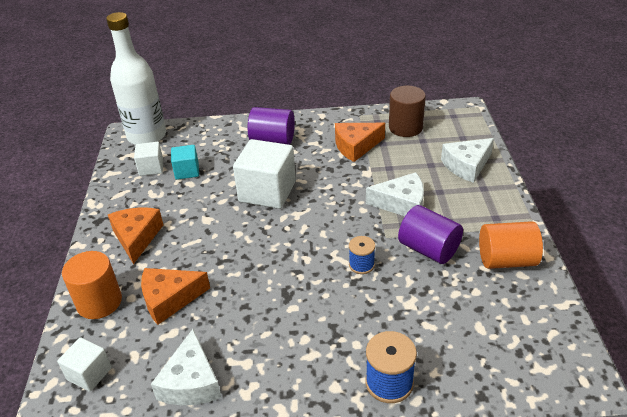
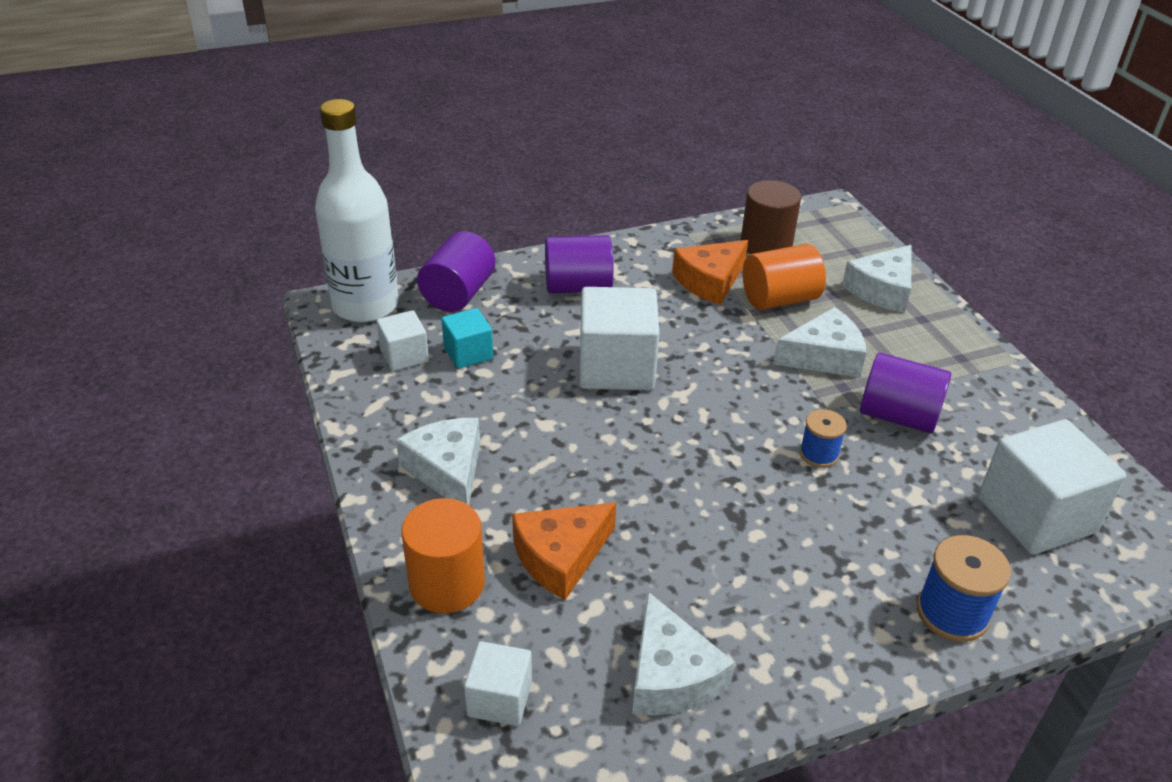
camera: 20 degrees left, 0 degrees up
orange cheese [108,208,163,264] -> white cheese [396,418,480,505]
orange cylinder [479,221,543,269] -> orange cylinder moved to [743,244,826,310]
none -> purple cylinder [417,231,496,312]
none -> white cube [978,419,1126,555]

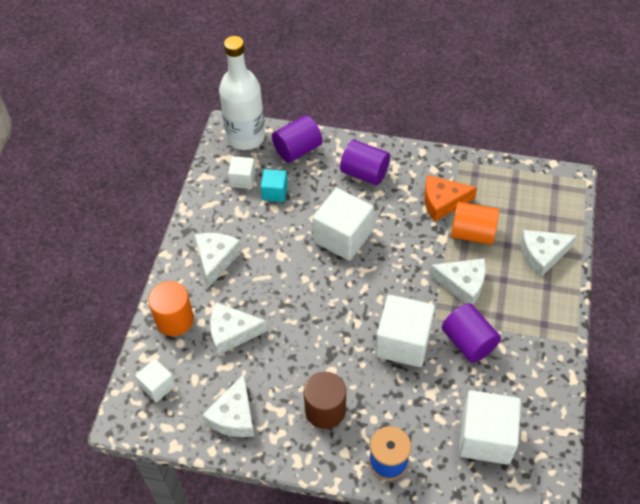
camera: 35 degrees right, 15 degrees up
orange cheese [512,502,616,600] -> white cheese [210,302,268,355]
brown cylinder [741,180,801,254] -> brown cylinder moved to [304,372,346,429]
blue spool [799,409,847,468] -> white cube [375,295,435,367]

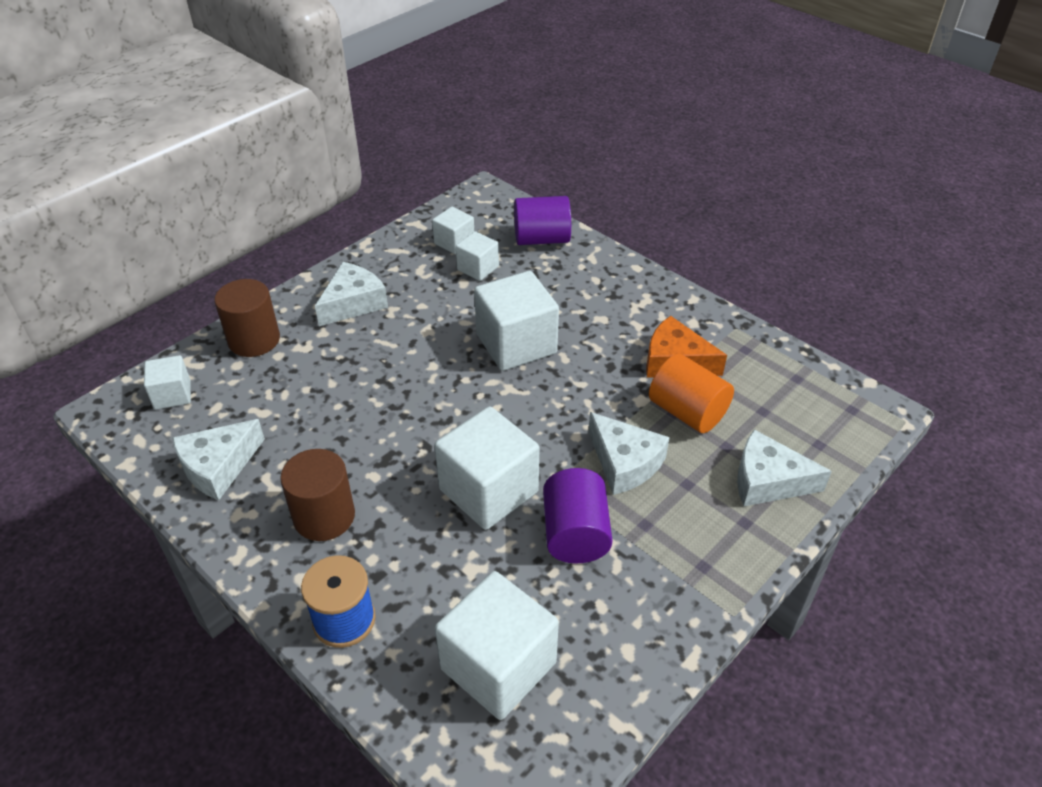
camera: 30 degrees right, 10 degrees down
orange cylinder [148,281,194,336] -> brown cylinder [214,279,280,357]
white cheese [210,302,268,355] -> none
white bottle [219,36,265,150] -> none
turquoise cube [261,169,288,202] -> white cube [456,231,499,281]
purple cylinder [340,140,390,185] -> none

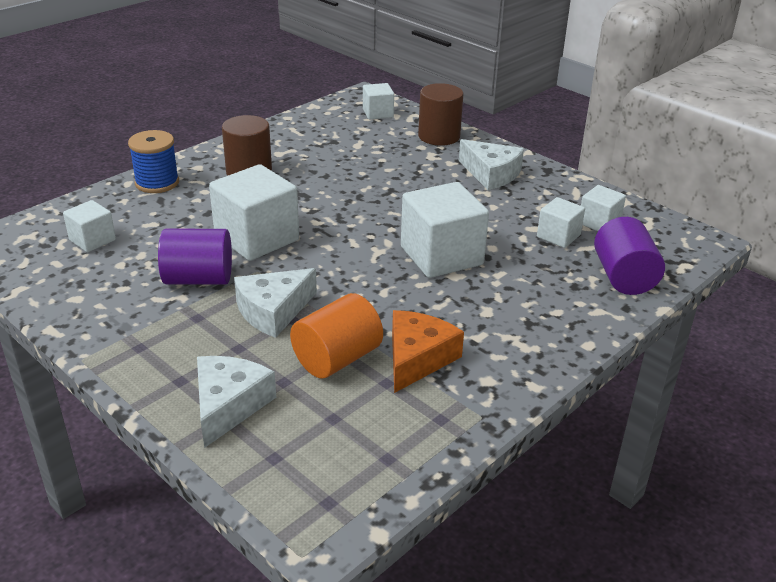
camera: 90 degrees right, 10 degrees down
white cheese [172,419,265,500] -> none
white cube [435,571,559,720] -> white cube [63,200,116,252], size x0.54

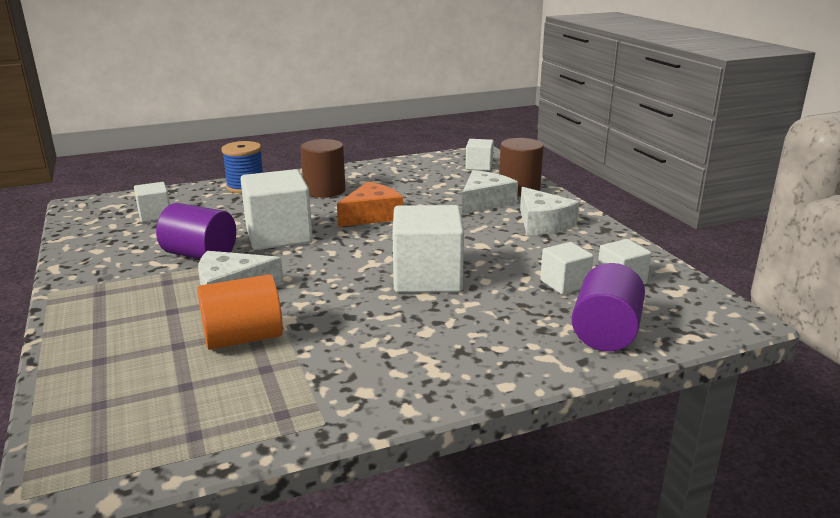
camera: 25 degrees right, 10 degrees down
white cheese [197,356,276,448] -> white cheese moved to [462,170,518,214]
orange cheese [392,310,464,393] -> orange cheese moved to [337,182,403,227]

